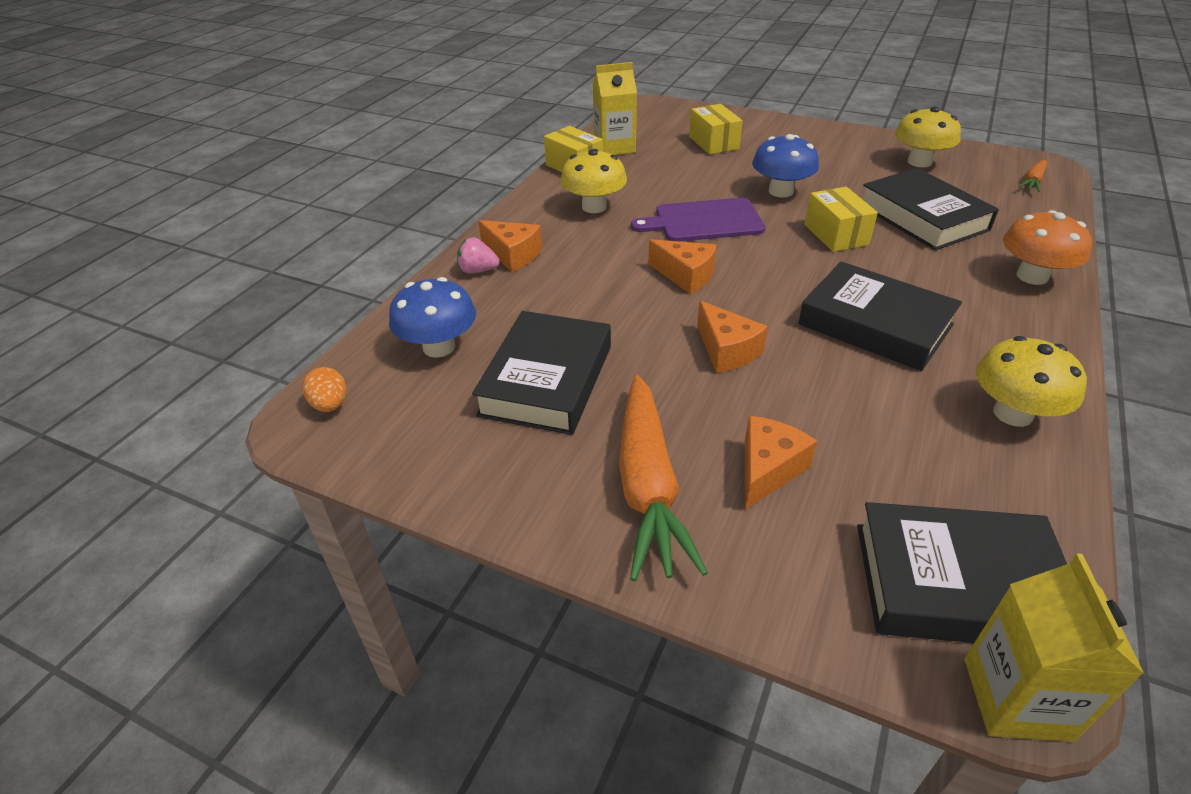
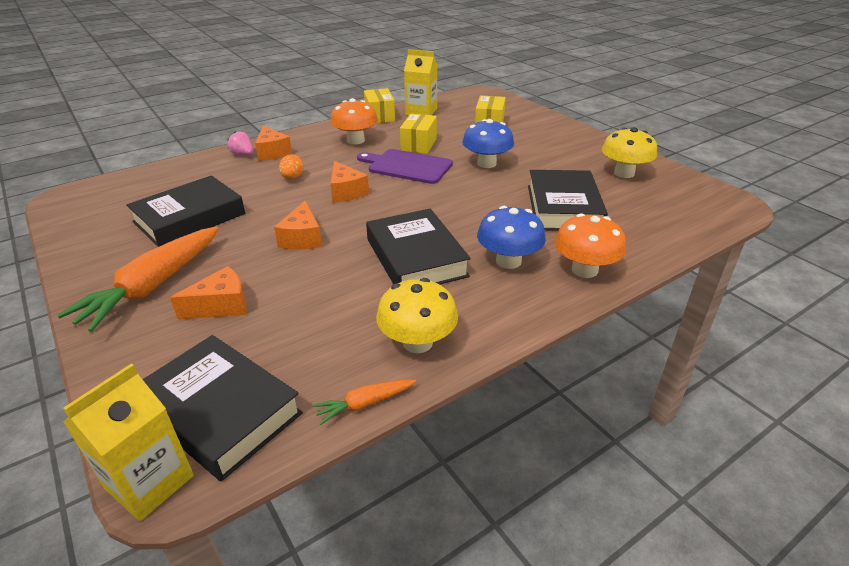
camera: 30 degrees right, 5 degrees down
orange egg [303,367,346,412] -> orange egg moved to [279,154,304,179]
blue mushroom [389,277,476,358] -> blue mushroom moved to [477,206,546,269]
yellow mushroom [560,149,627,213] -> orange mushroom [330,98,378,144]
yellow box [805,187,878,252] -> yellow box moved to [400,114,437,154]
orange carrot [1019,160,1047,192] -> orange carrot moved to [312,379,416,425]

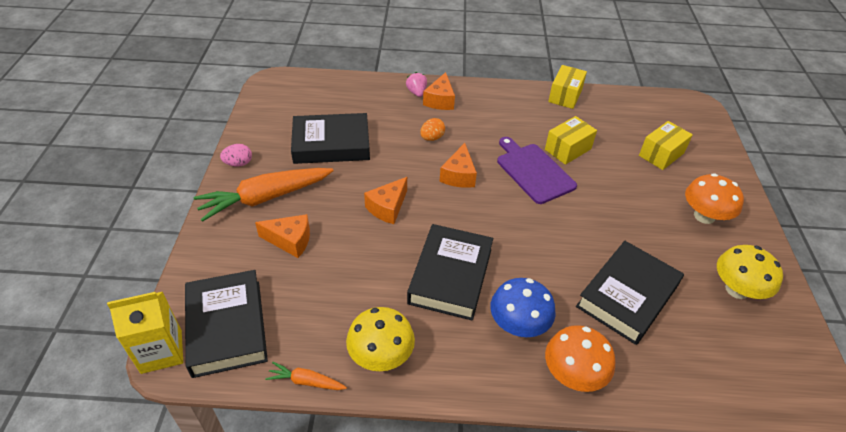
camera: 35 degrees right, 10 degrees up
orange mushroom [330,98,378,144] -> orange mushroom moved to [685,173,744,224]
yellow carton [404,49,437,115] -> none
blue mushroom [462,119,514,168] -> none
none -> pink egg [220,144,252,167]

